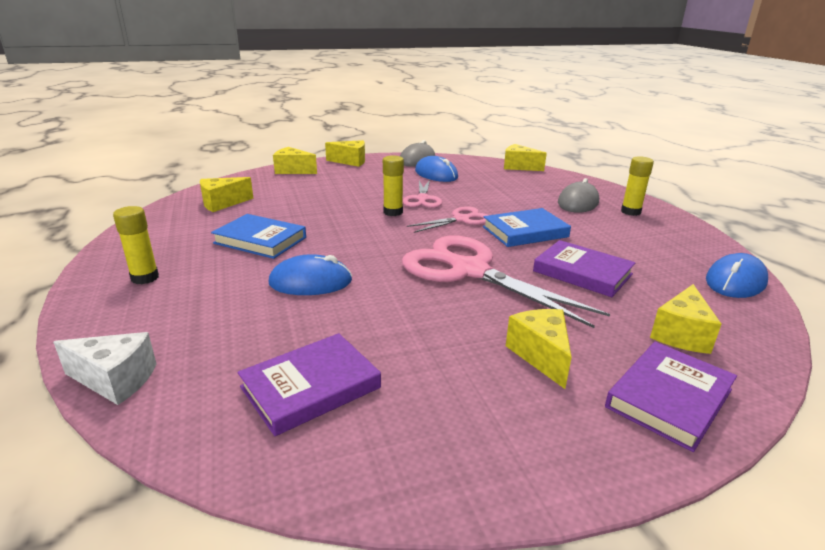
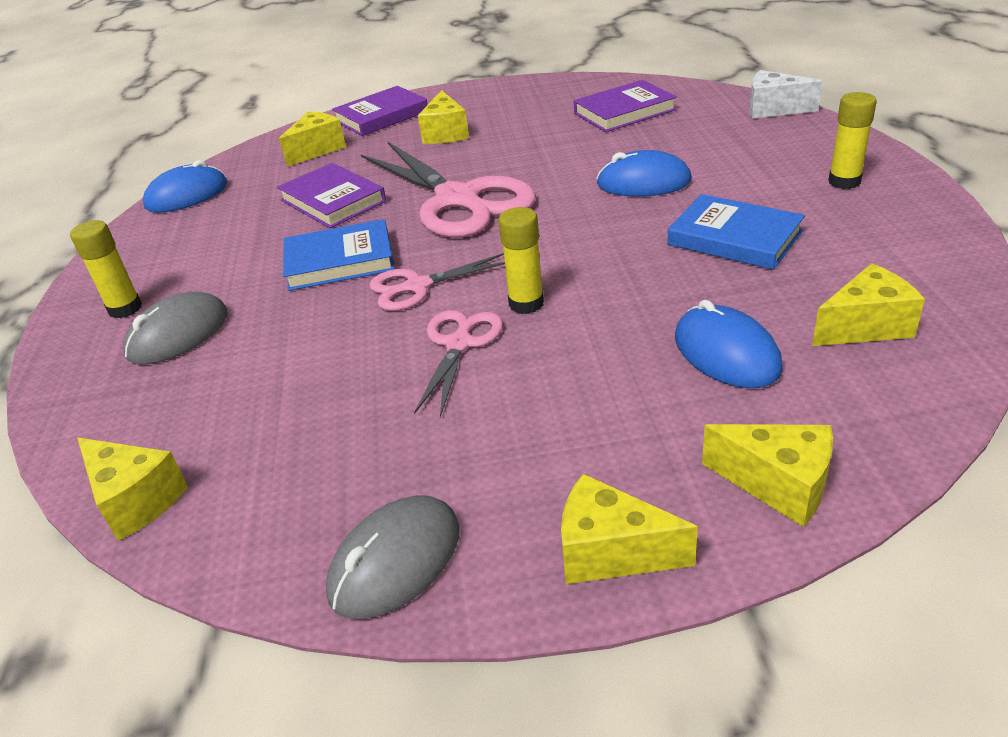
camera: 165 degrees left, 10 degrees up
blue mouse [415,156,458,182] -> blue mouse moved to [675,300,783,388]

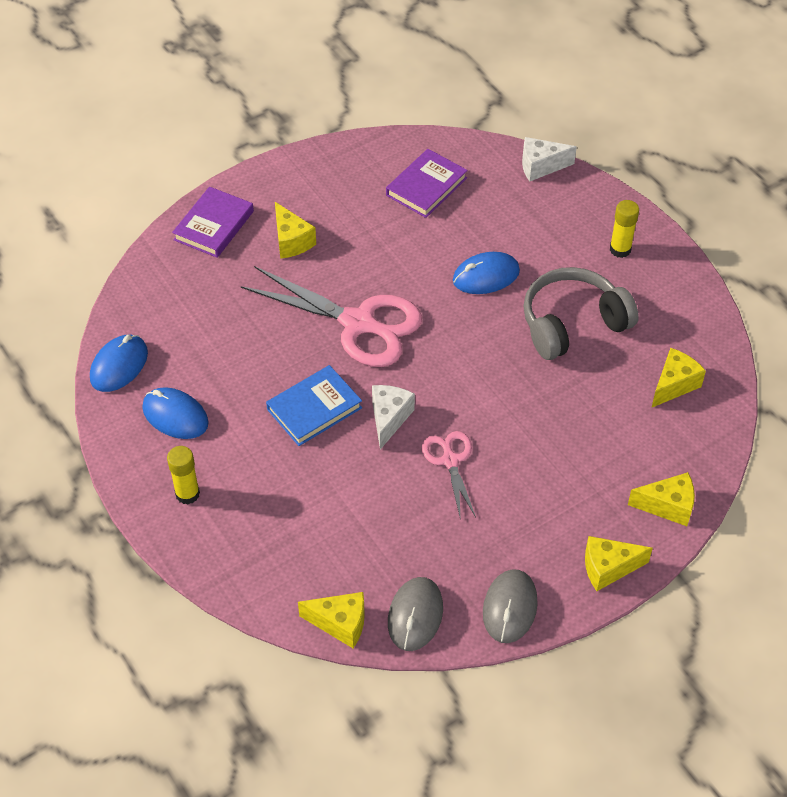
camera: 30 degrees left, 15 degrees up
grey mouse [123,292,228,364] -> grey mouse moved to [388,577,443,651]
purple book [277,163,386,228] -> none
yellow cheese [279,111,346,166] -> none
pink scissors [369,253,505,311] -> white cheese [372,385,415,450]
yellow glue stick [498,207,544,314] -> none
blue book [667,194,805,270] -> grey headphones [523,267,639,360]
blue mouse [675,300,783,388] -> blue mouse moved to [142,387,209,439]

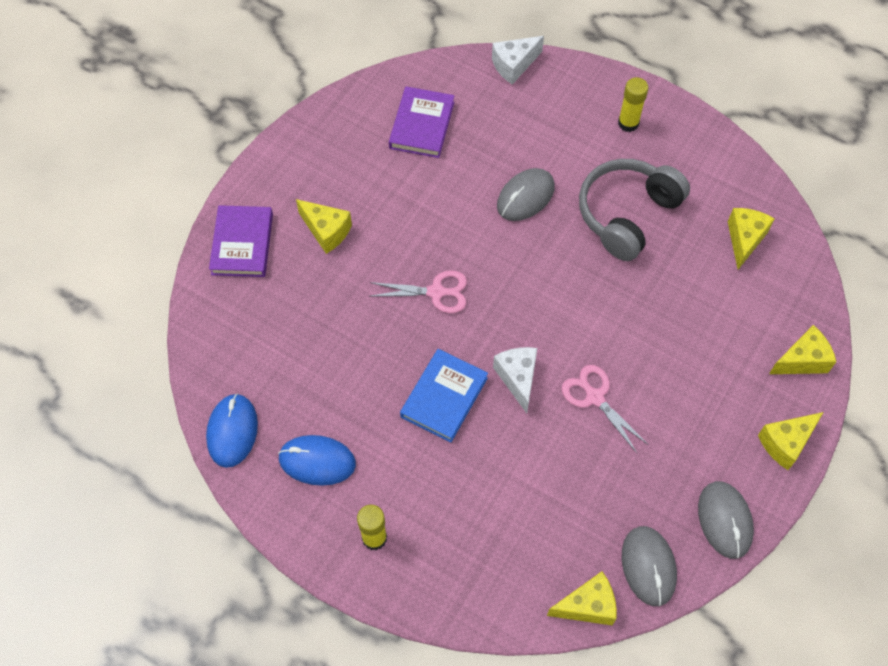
camera: 25 degrees left, 10 degrees up
pink scissors [241,266,422,367] -> pink scissors [370,270,467,313], size x0.52
blue mouse [453,252,520,294] -> grey mouse [497,168,555,221]

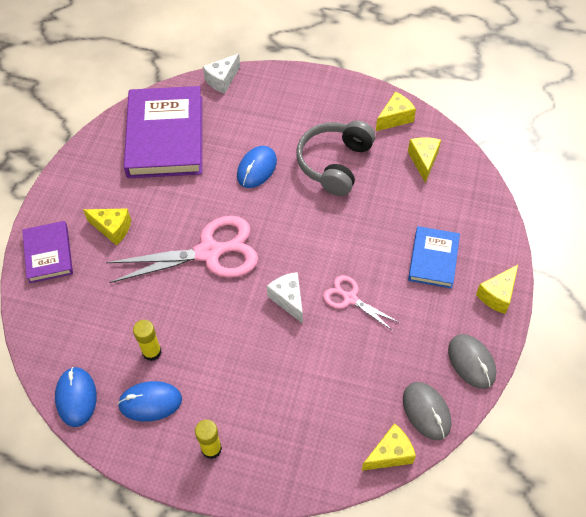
camera: 15 degrees left, 5 degrees down
pink scissors [370,270,467,313] -> pink scissors [106,216,258,283], size x1.93
purple book [389,86,454,158] -> purple book [124,86,202,178], size x1.86
blue book [400,349,488,442] -> blue book moved to [408,226,460,288]
grey mouse [497,168,555,221] -> blue mouse [237,146,277,188]
yellow glue stick [618,77,649,132] -> yellow glue stick moved to [133,320,162,361]
yellow cheese [769,325,836,374] -> yellow cheese moved to [376,92,416,131]

